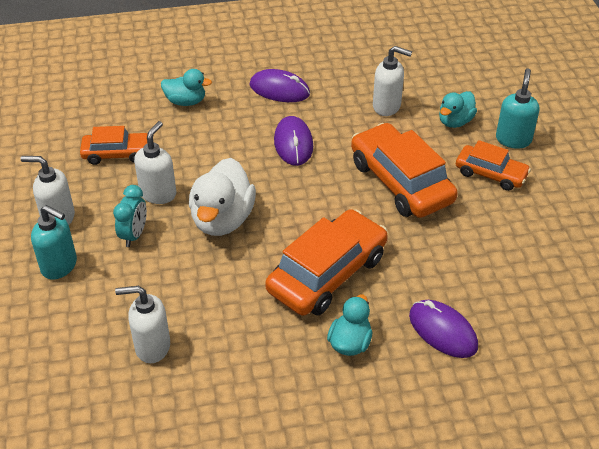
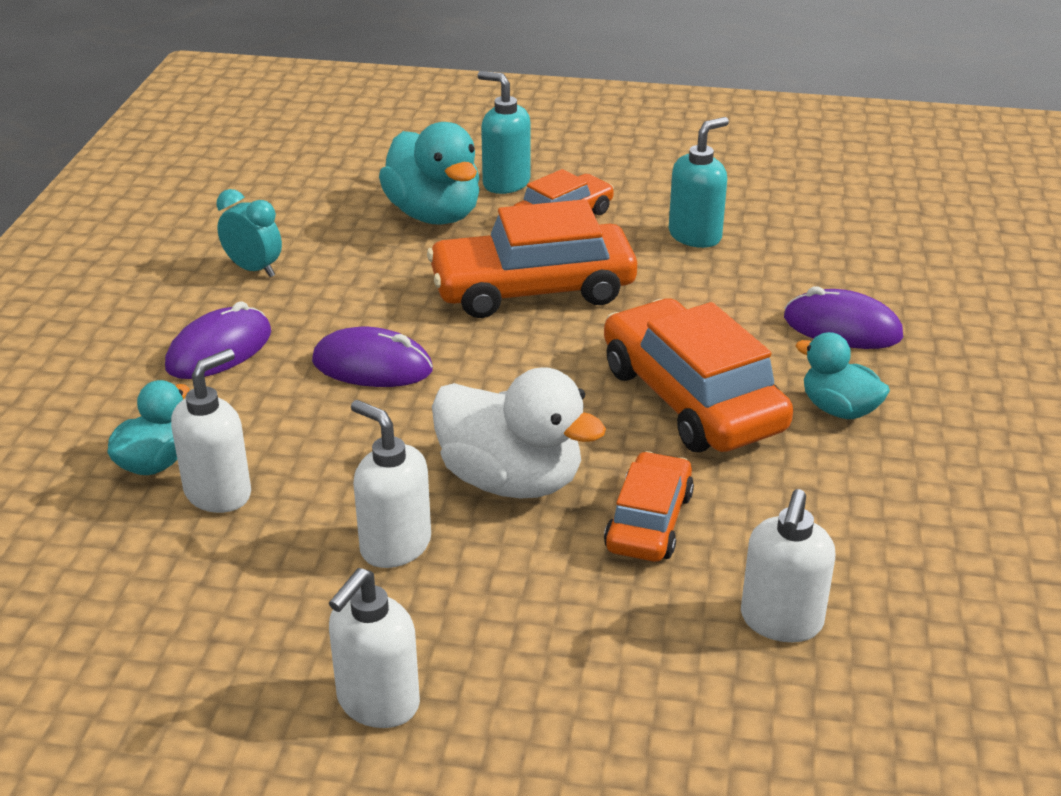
camera: 70 degrees left, 10 degrees down
turquoise soap dispenser [31,205,77,280] -> turquoise soap dispenser moved to [669,117,729,248]
orange car [80,126,148,165] -> orange car moved to [604,451,694,562]
turquoise clock [113,185,147,247] -> turquoise clock moved to [216,189,282,277]
white soap dispenser [373,46,412,116] -> white soap dispenser moved to [171,349,251,513]
purple mouse [409,300,478,358] -> purple mouse turned 45 degrees clockwise [784,286,903,349]
turquoise duck [439,91,477,128] -> turquoise duck [379,122,479,225], size x1.69

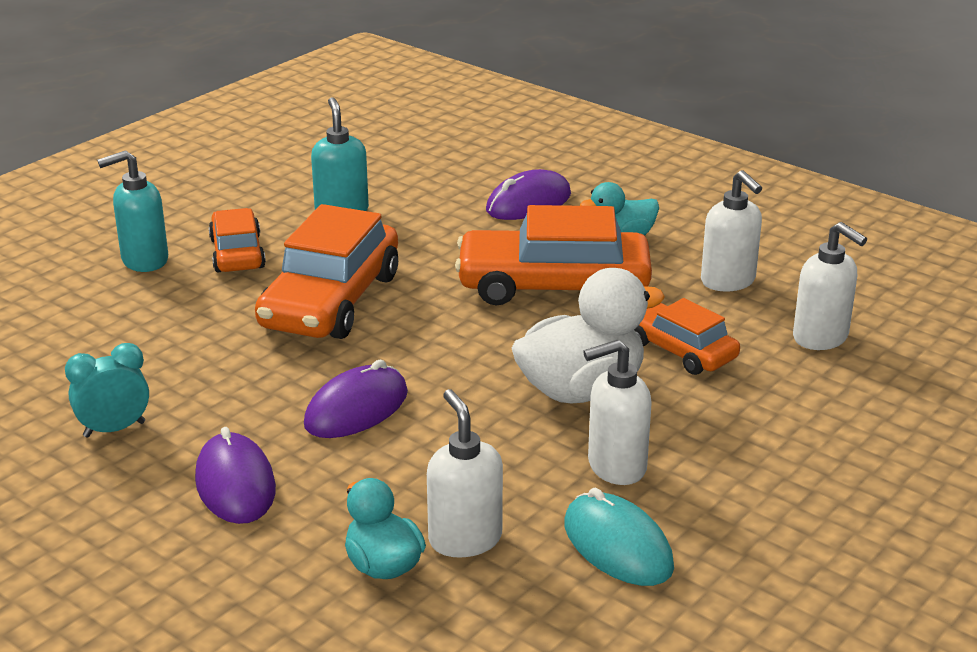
camera: 60 degrees left, 5 degrees down
white soap dispenser [329,568,420,728] -> white soap dispenser moved to [701,170,762,291]
turquoise duck [379,122,479,225] -> none
none -> turquoise mouse [564,488,674,586]

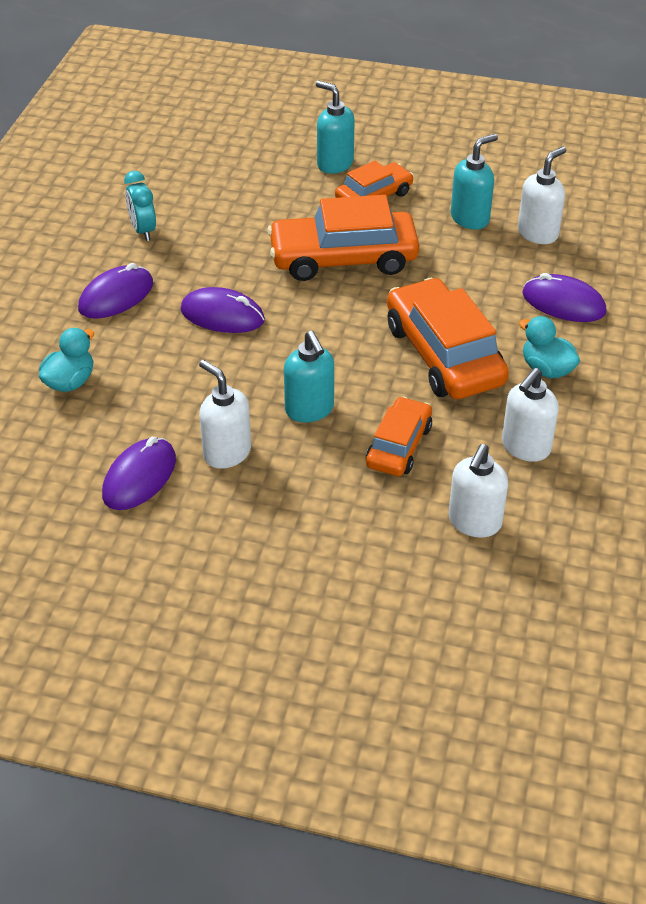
camera: 65 degrees right, 15 degrees up
turquoise clock [65,343,149,437] -> turquoise clock turned 150 degrees counterclockwise [124,171,156,241]
white soap dispenser [427,389,503,557] -> white soap dispenser moved to [518,146,566,244]
white duck [512,268,665,404] -> turquoise soap dispenser [284,331,334,422]
turquoise mouse [564,488,674,586] -> purple mouse [102,437,176,510]

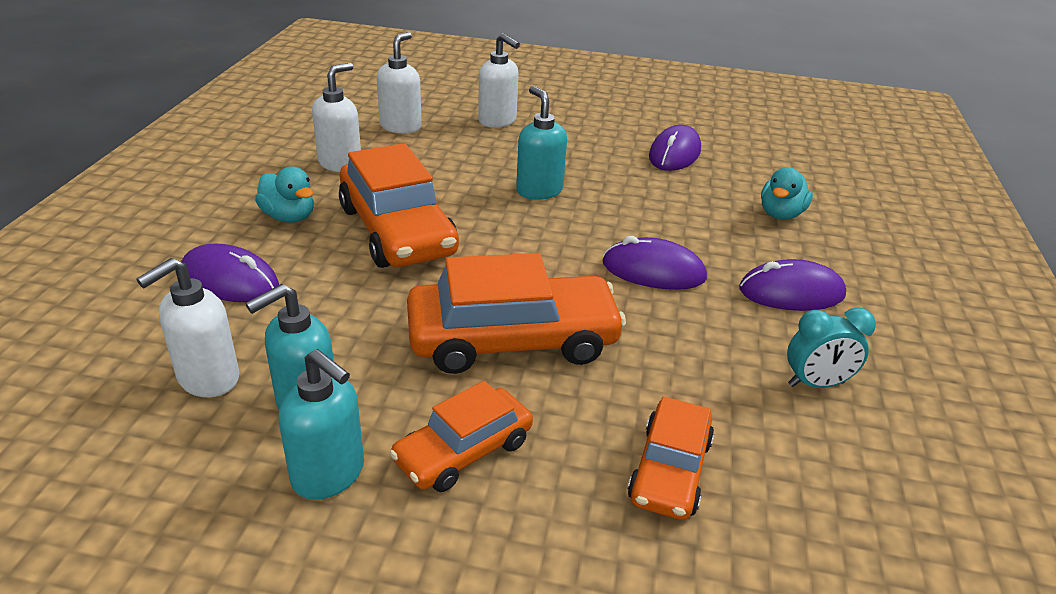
camera: 175 degrees right, 10 degrees down
purple mouse [78,263,153,319] -> purple mouse turned 45 degrees clockwise [739,259,846,311]
turquoise clock [124,171,156,241] -> turquoise clock turned 105 degrees clockwise [787,307,876,388]
white soap dispenser [199,360,251,469] -> white soap dispenser moved to [478,33,520,128]
turquoise soap dispenser [316,81,355,174] -> turquoise soap dispenser moved to [279,349,364,500]
orange car [366,396,432,476] -> orange car moved to [628,396,714,520]

